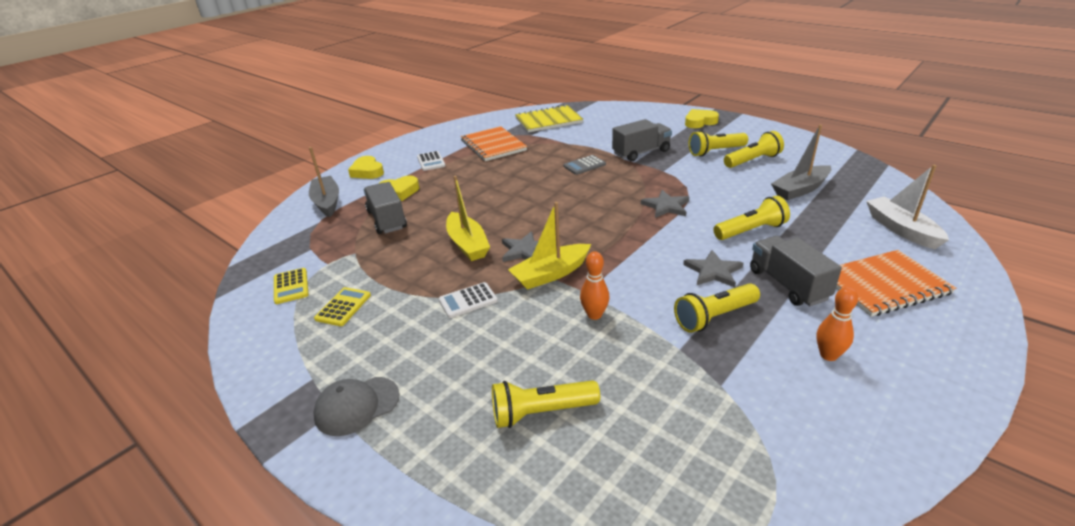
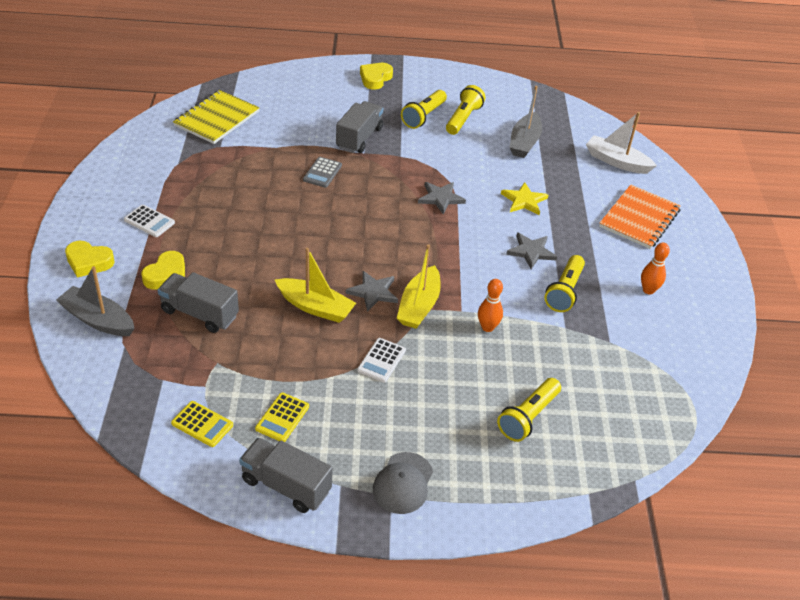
camera: 45 degrees left, 10 degrees up
yellow calculator [314,287,371,326] -> yellow calculator turned 135 degrees counterclockwise [255,392,309,442]
orange notebook [461,126,527,161] -> none
yellow flashlight [713,196,790,240] -> yellow star [501,182,548,215]
grey truck [750,236,842,306] -> grey truck moved to [239,438,332,513]

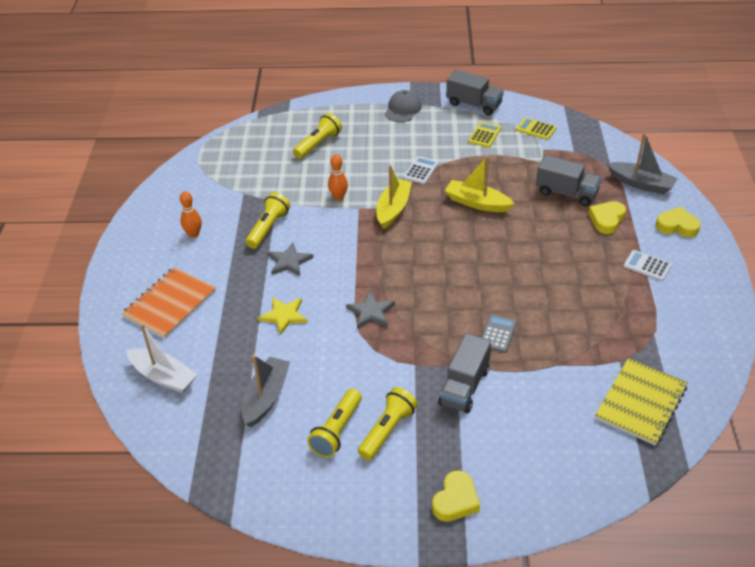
camera: 175 degrees left, 0 degrees up
grey star [346,271,398,312] -> none

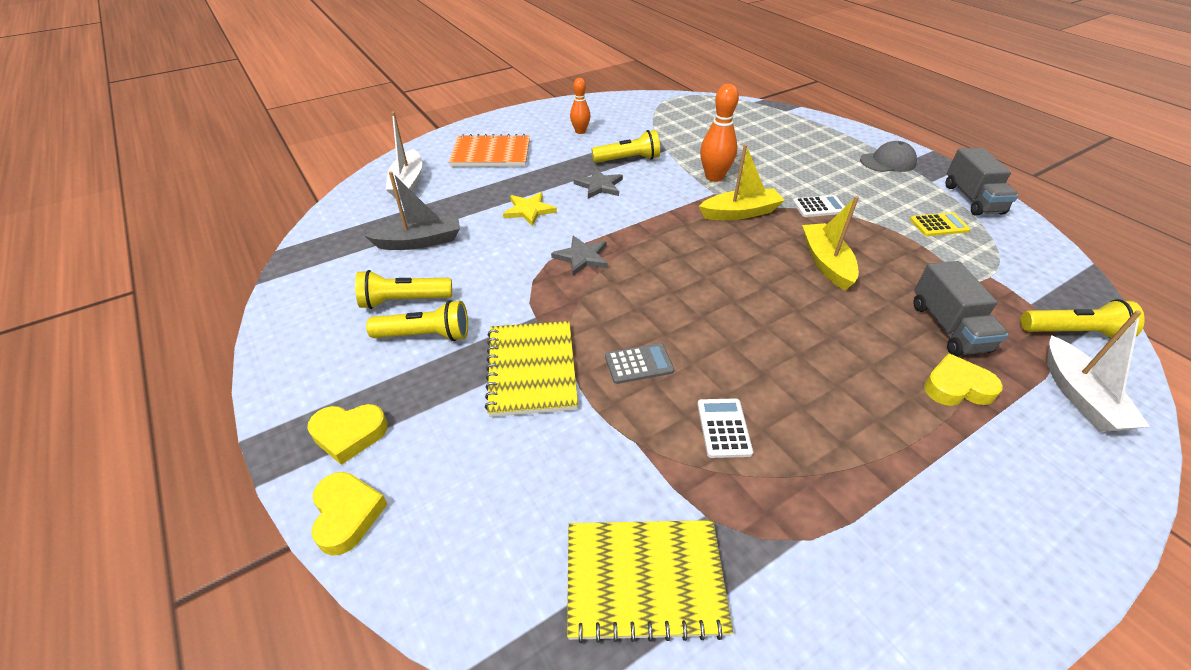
camera: 55 degrees right, 0 degrees up
yellow flashlight [293,113,342,159] -> yellow flashlight moved to [1021,299,1145,339]
orange bowling pin [328,154,348,200] -> orange bowling pin [700,84,739,182], size x1.56
grey truck [438,333,491,413] -> yellow notebook [485,321,578,417]
yellow calculator [516,117,556,140] -> none
grey boat [607,132,677,195] -> white boat [1047,310,1150,432]
white calculator [624,250,672,281] -> white calculator moved to [697,398,753,458]
yellow heart [656,206,701,237] -> yellow heart moved to [311,472,387,556]

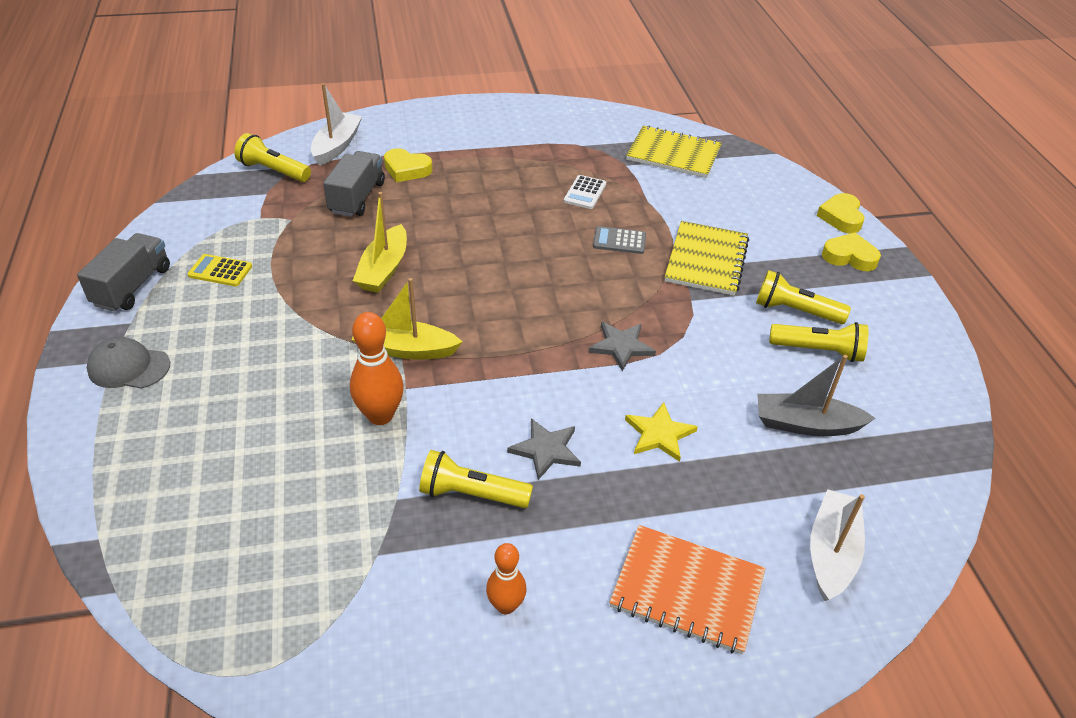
camera: 160 degrees left, 0 degrees up
white calculator [793,195,845,217] -> none

